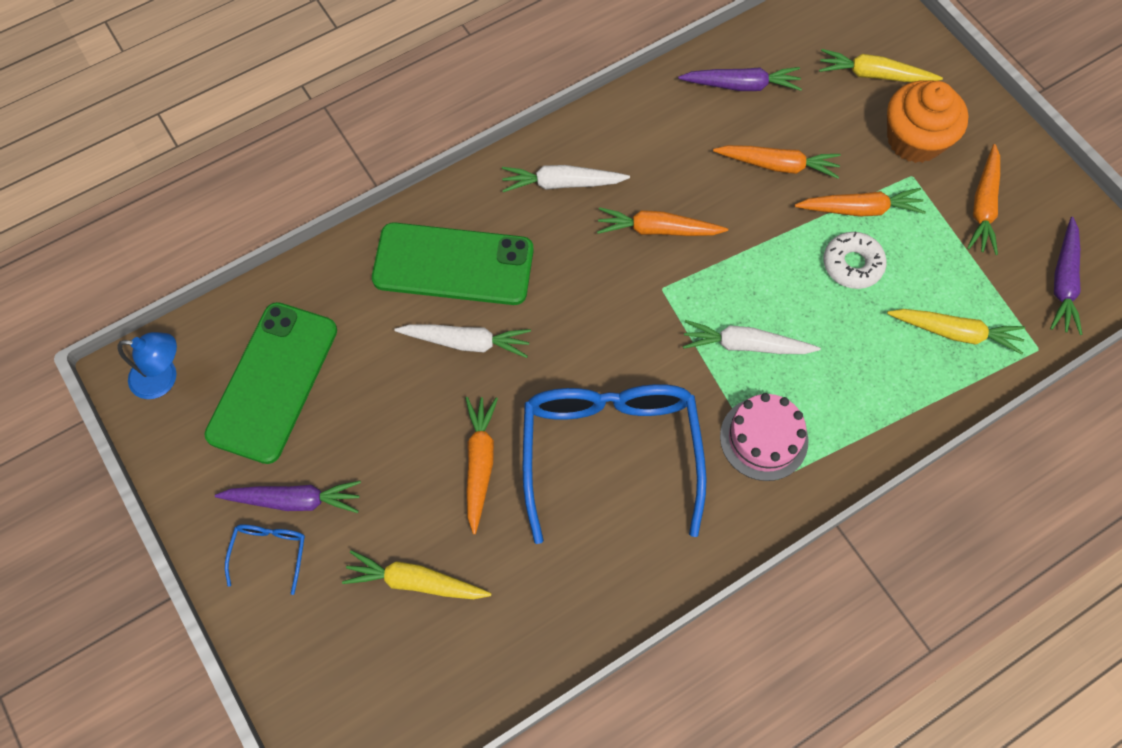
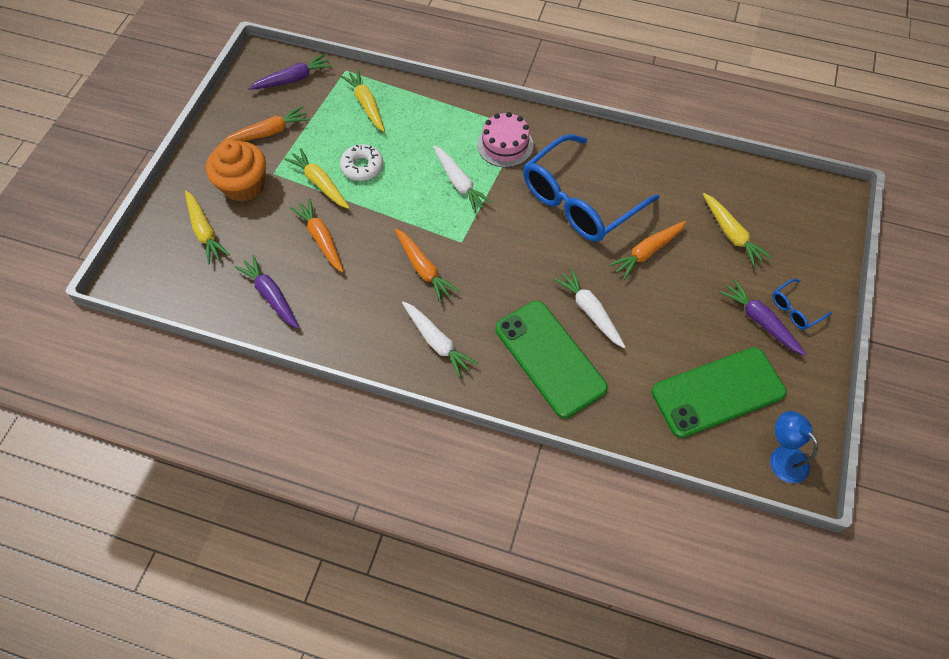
camera: 130 degrees left, 5 degrees down
orange carrot [795,188,926,217] -> yellow carrot [284,148,350,209]

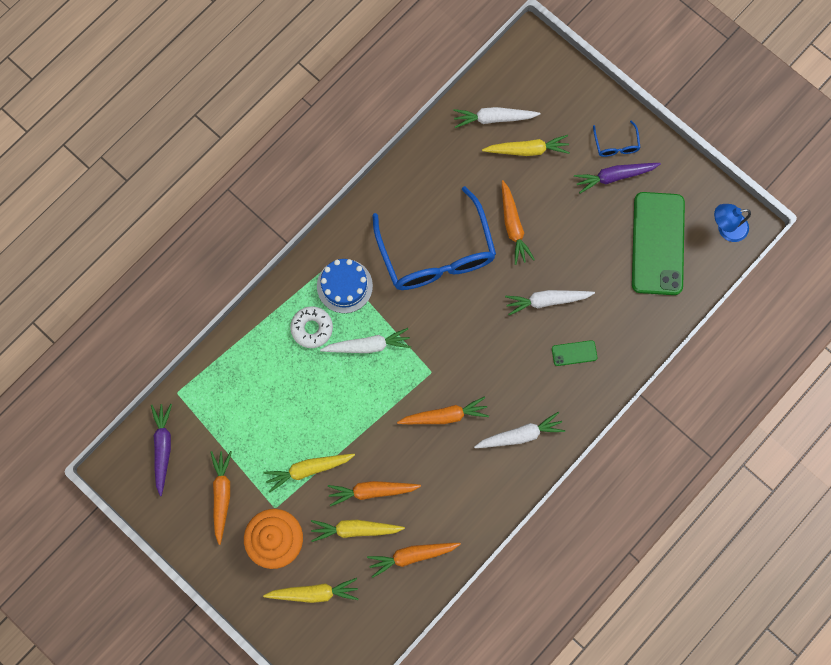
camera: 65 degrees left, 15 degrees up
purple carrot [235,255,299,329] -> orange carrot [367,543,461,578]
white donut [340,144,383,181] -> white donut moved to [290,306,333,348]
yellow carrot [341,69,385,132] -> yellow carrot moved to [311,520,405,542]
pink cake [477,112,533,167] -> blue cake [317,259,373,313]
green phone [495,301,608,418] -> green phone [552,340,597,366], size x0.41
none -> white carrot [453,107,540,128]

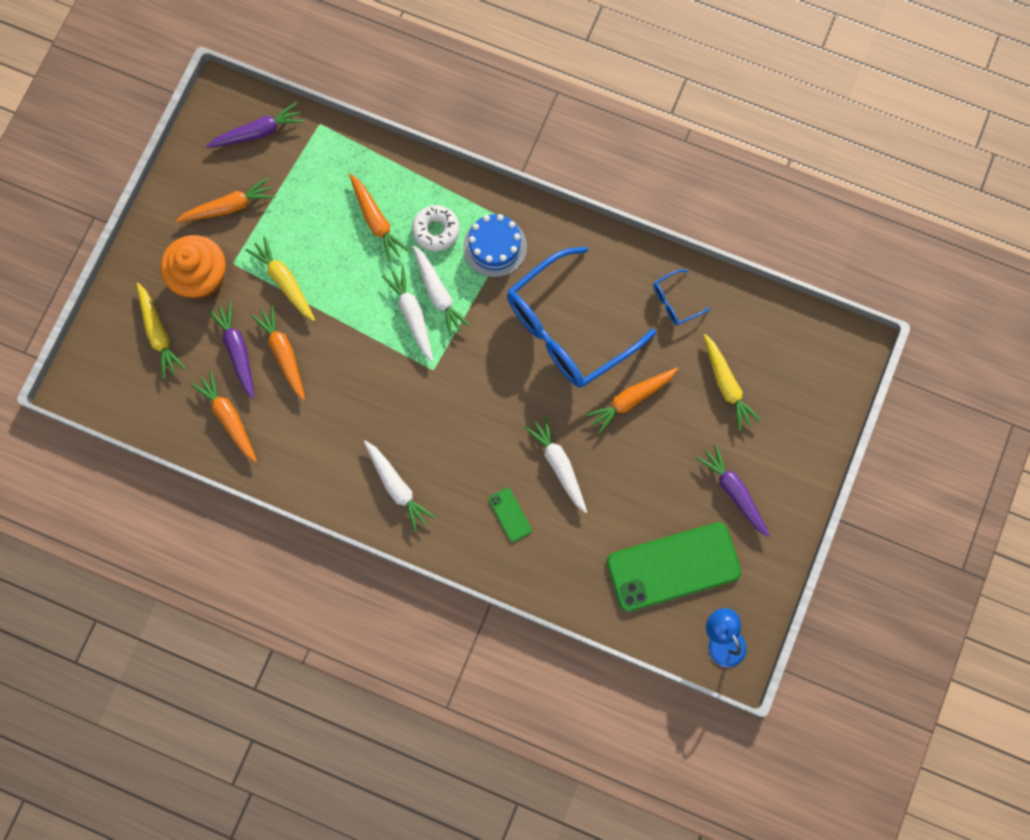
camera: 70 degrees right, 0 degrees up
yellow carrot [311,520,405,542] -> purple carrot [208,302,254,399]
orange carrot [397,396,489,424] -> orange carrot moved to [349,174,409,262]
white carrot [453,107,540,128] -> white carrot moved to [382,267,433,362]
blue glasses [593,120,640,157] -> blue glasses moved to [653,270,711,326]

